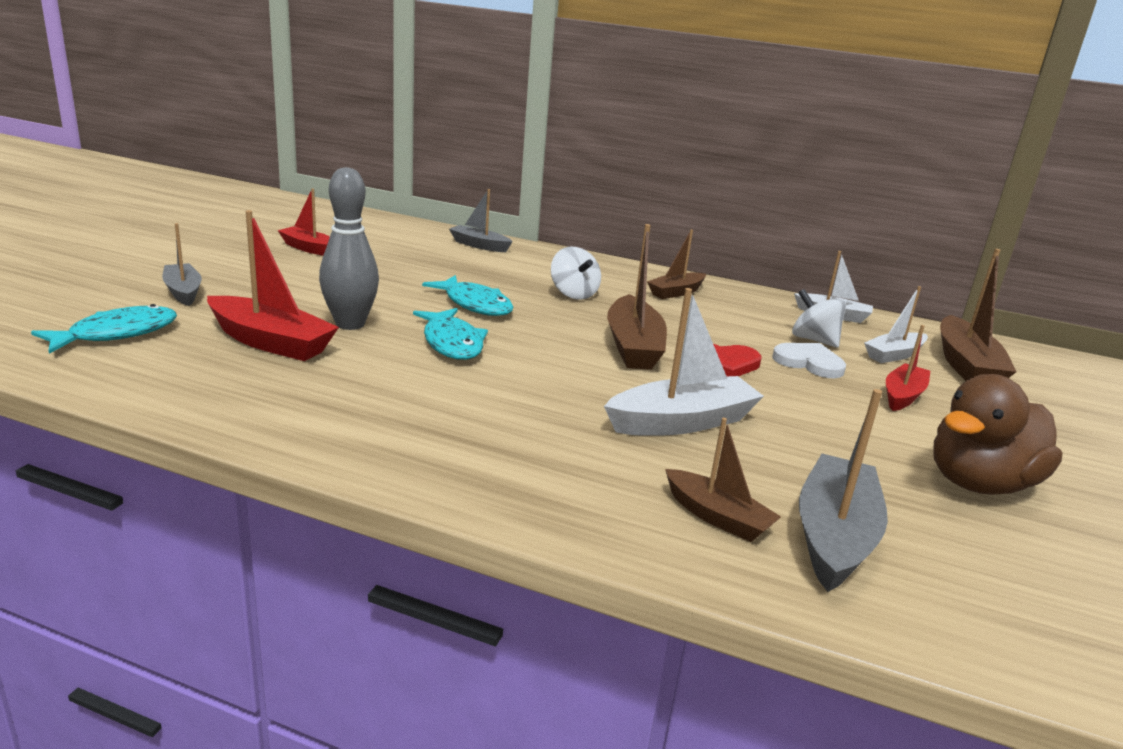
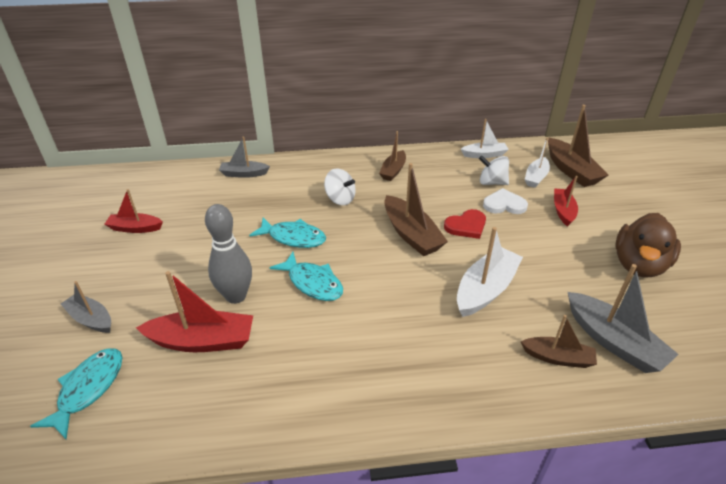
camera: 25 degrees left, 15 degrees up
grey boat [799,389,888,592] -> grey boat turned 150 degrees clockwise [568,264,679,373]

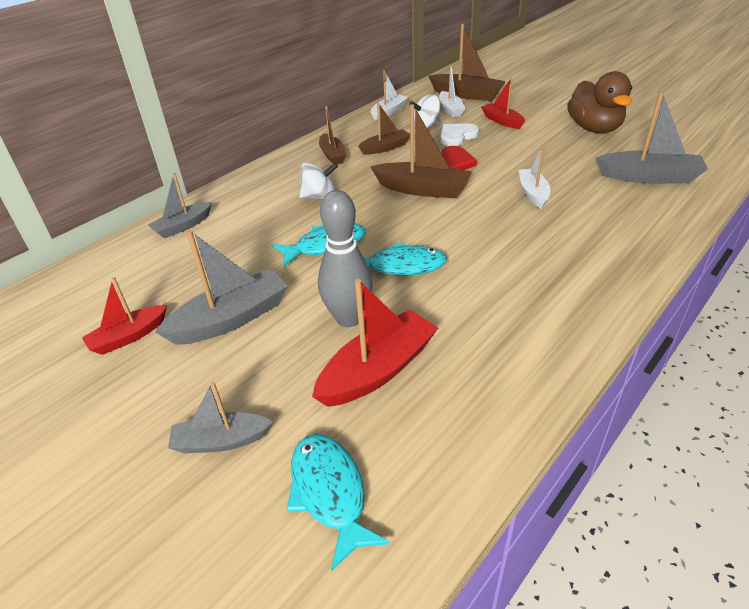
camera: 40 degrees left, 0 degrees up
white boat [457,227,523,317] -> white boat [519,145,550,209], size x0.62
brown boat [521,315,597,368] -> brown boat moved to [358,103,410,155]
none -> grey boat [155,230,288,345]

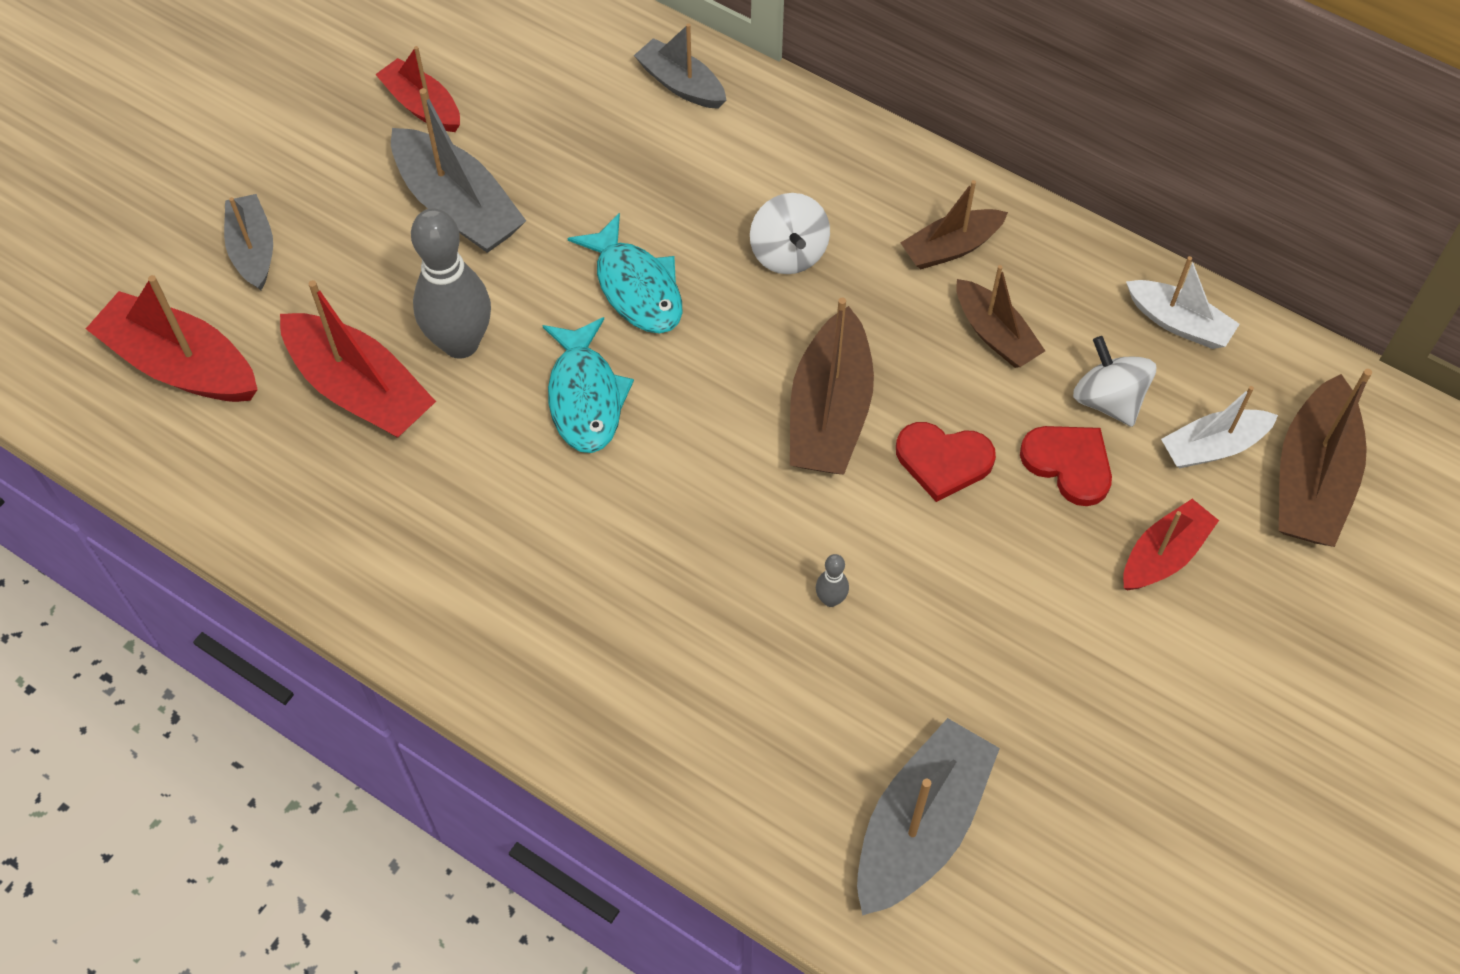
camera: 80 degrees right, 20 degrees up
turquoise fish [287,434,390,571] -> red boat [86,275,258,402]
white heart [440,123,479,146] -> red heart [1020,426,1112,506]
white boat [519,145,550,209] -> grey bowling pin [816,554,849,607]
brown duck [567,71,632,133] -> none
grey boat [596,91,708,184] -> grey boat turned 150 degrees counterclockwise [857,718,1000,916]

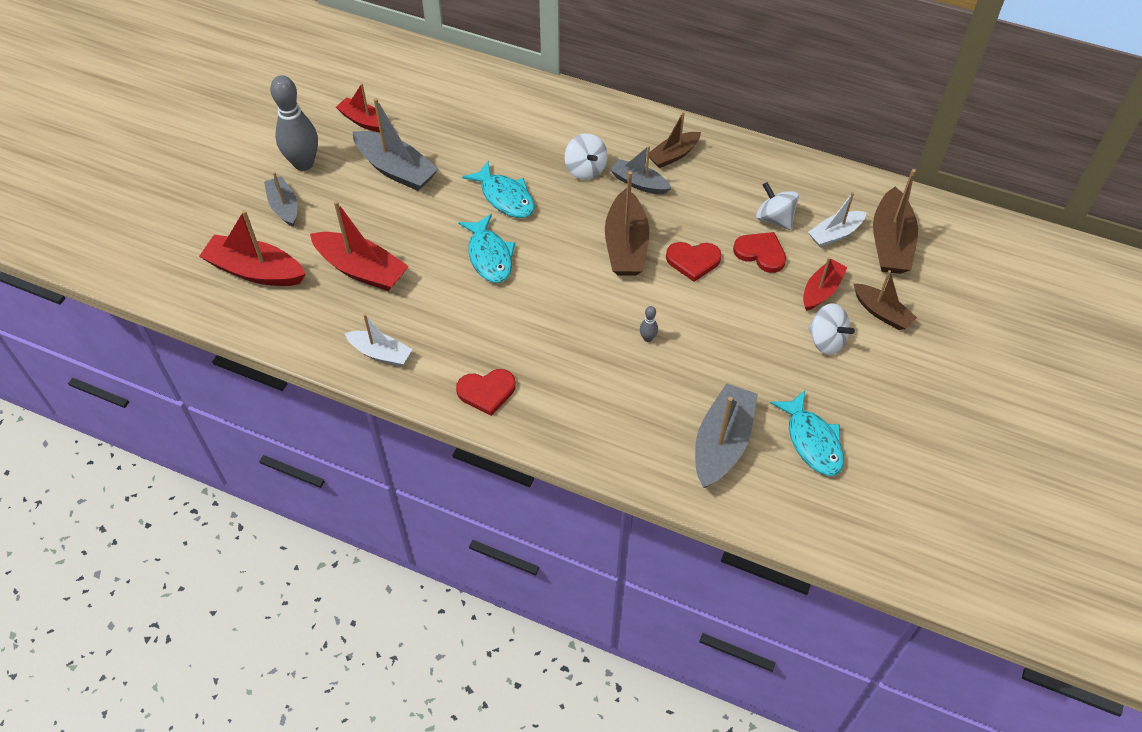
camera: 10 degrees left, 5 degrees down
grey bowling pin [411,208,491,359] -> grey bowling pin moved to [270,75,318,171]
grey boat [634,23,726,109] -> grey boat moved to [610,146,671,194]
brown boat [956,265,1045,368] -> brown boat moved to [854,270,917,330]
white boat [1126,256,1240,349] -> white boat moved to [344,314,413,366]
none -> red heart [456,369,516,416]
none -> turquoise fish [770,390,844,476]
none -> white spinning top [808,303,855,355]

